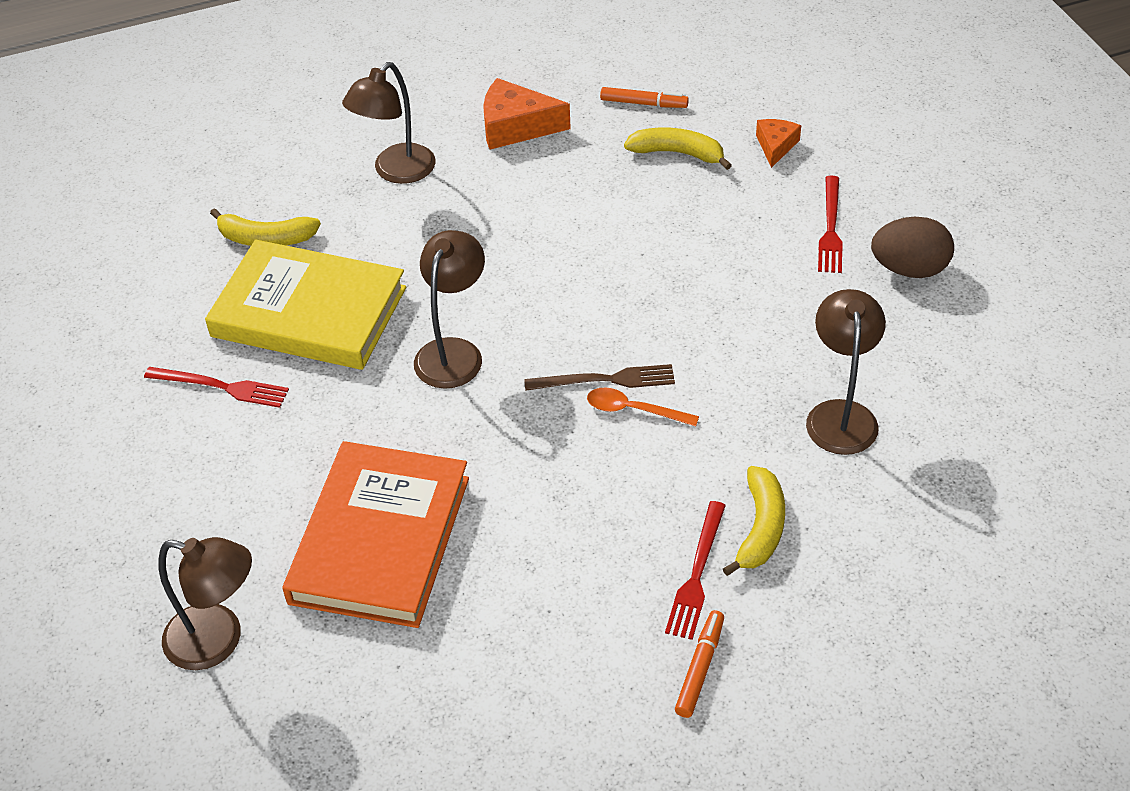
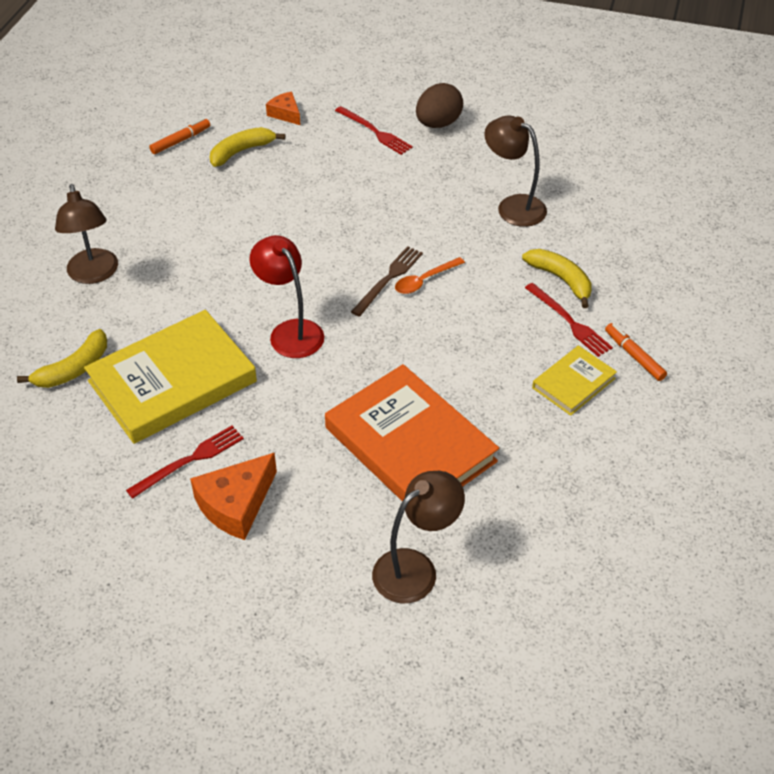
camera: 55 degrees left, 0 degrees up
brown lamp [414,230,485,389] -> red lamp [250,235,324,358]
orange cheese [483,78,571,150] -> orange cheese moved to [190,453,277,540]
none -> yellow book [532,345,617,416]

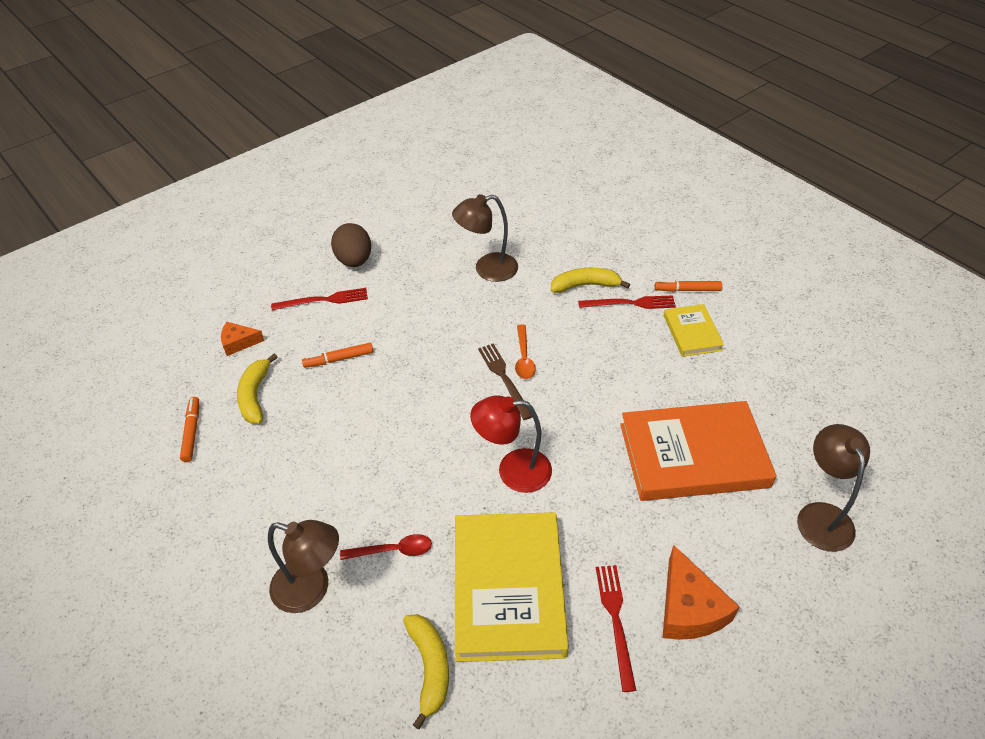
camera: 55 degrees left, 0 degrees up
none -> orange marker [302,343,373,368]
none -> red spoon [340,534,432,560]

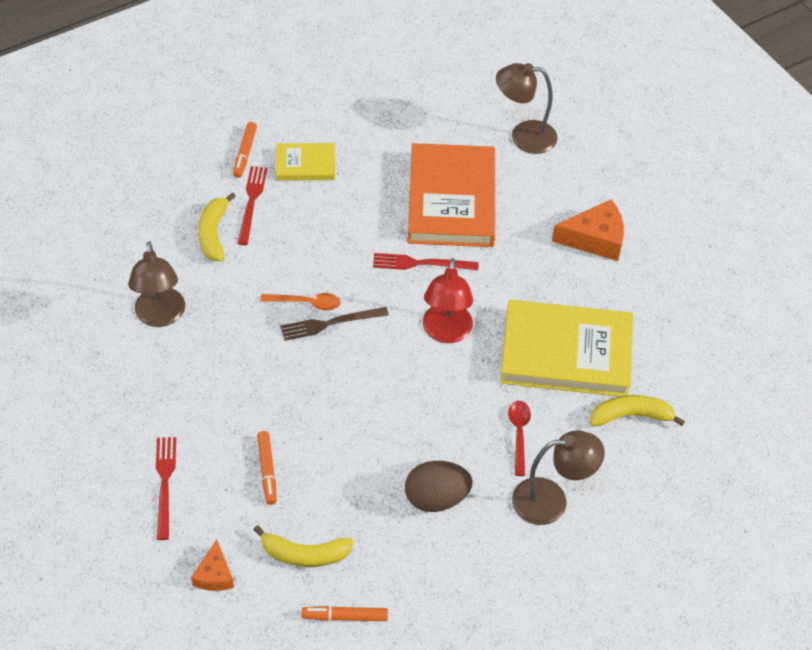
camera: 85 degrees left, 5 degrees up
brown lamp [268,520,339,613] -> brown lamp turned 60 degrees clockwise [512,430,605,525]
brown egg [331,223,371,267] -> brown egg moved to [405,461,472,512]
red fork [596,565,636,692] -> red fork moved to [373,253,479,270]

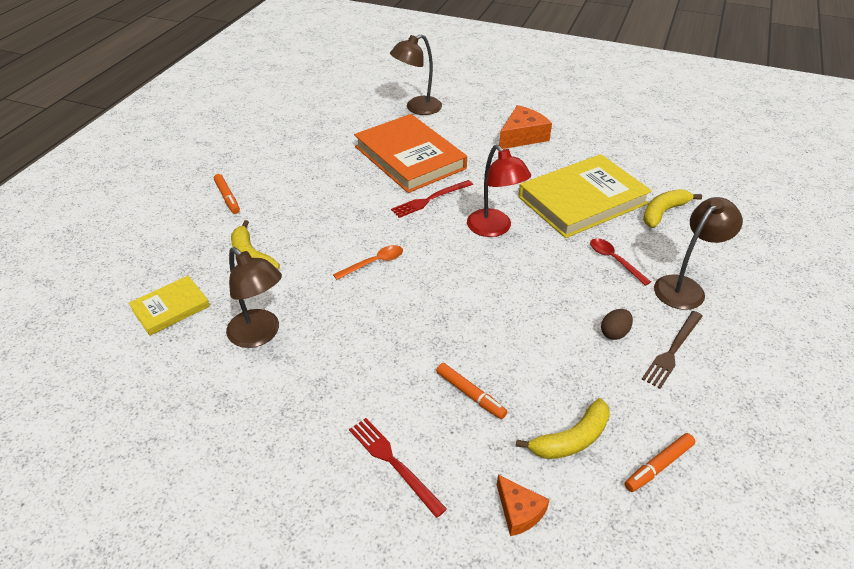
camera: 35 degrees left, 10 degrees down
red fork [237,166,267,245] -> none
yellow book [276,143,335,181] -> yellow book moved to [129,276,210,336]
brown fork [280,307,389,341] -> brown fork moved to [642,311,703,389]
brown egg [405,461,472,512] -> brown egg [601,309,633,340], size x0.56

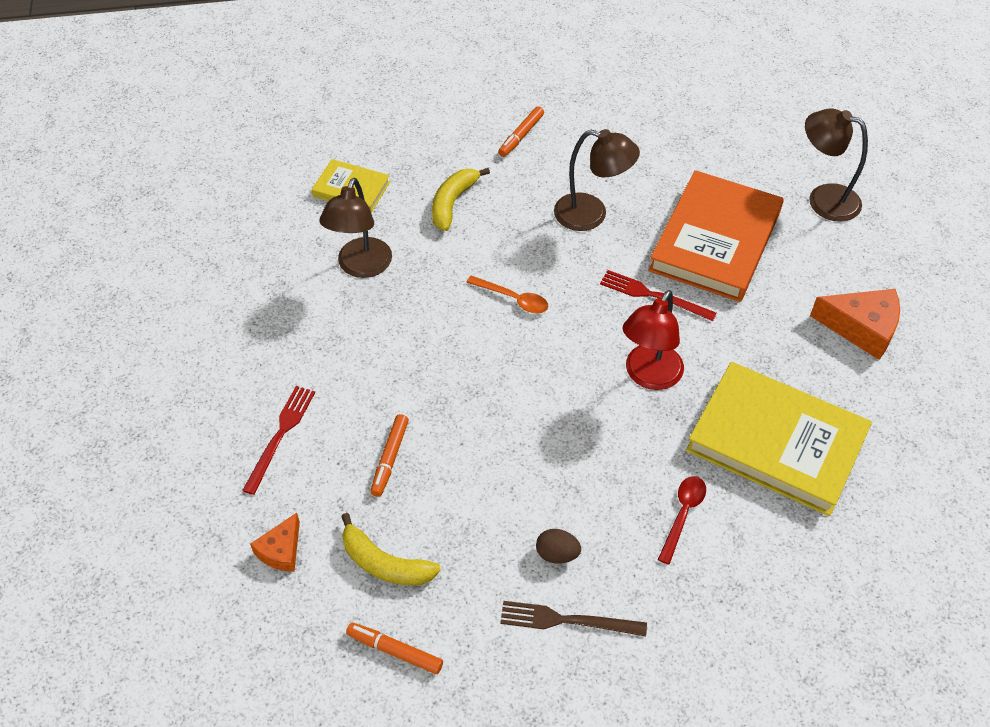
camera: 60 degrees right, 10 degrees up
yellow banana [643,189,702,228] -> none
brown lamp [654,197,743,310] -> brown lamp moved to [554,129,640,231]

